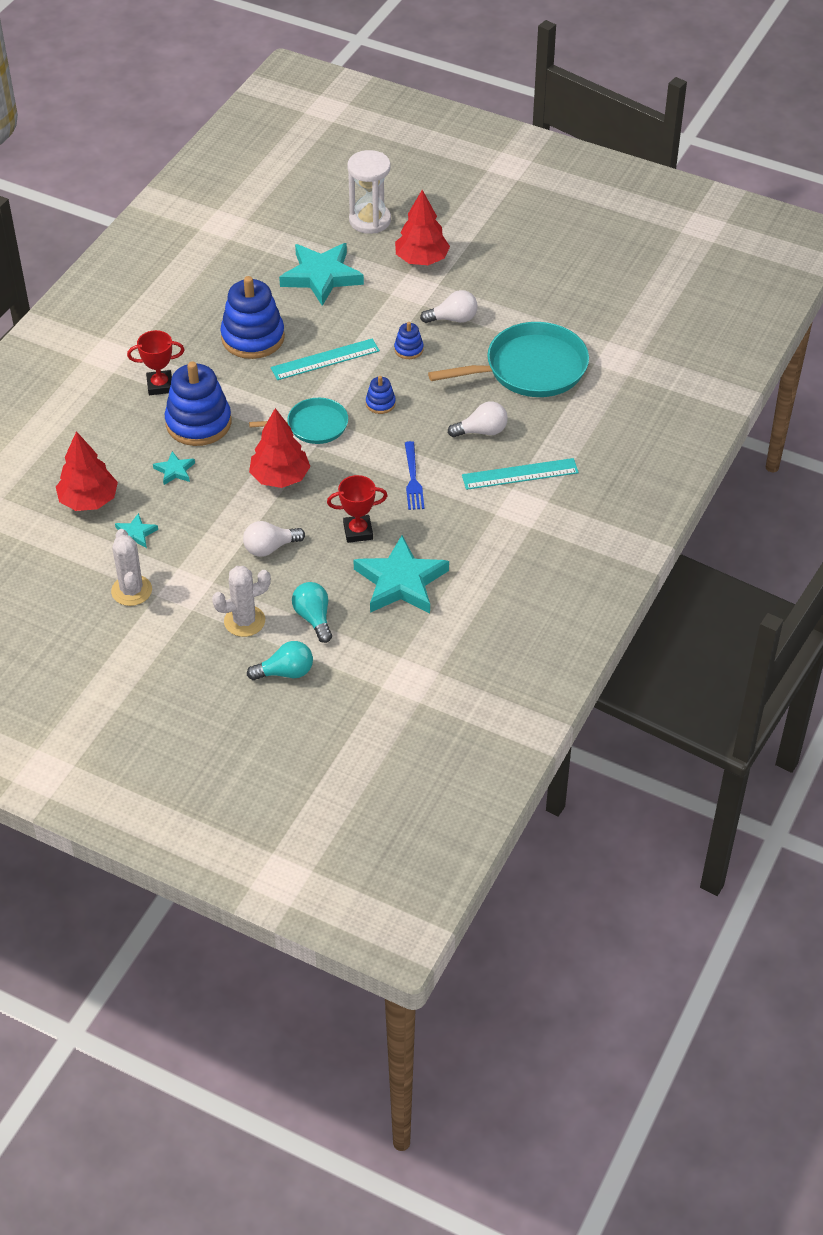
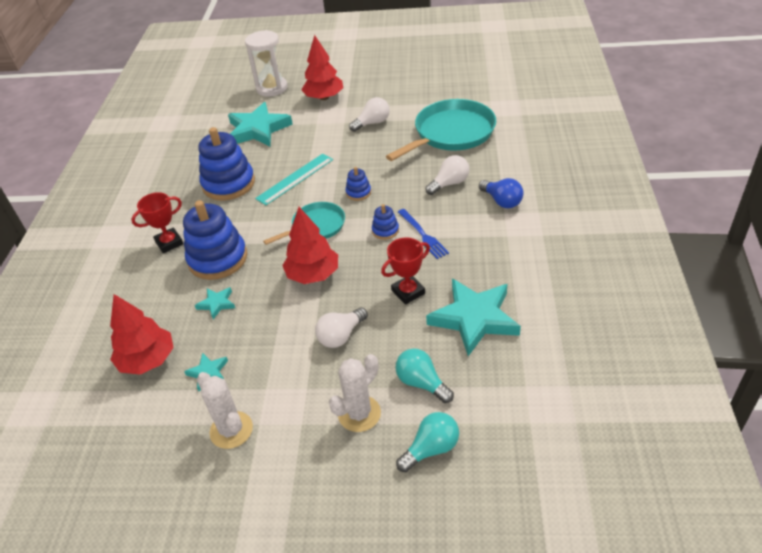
camera: 20 degrees left, 5 degrees down
blue stacking toy [394,322,424,359] -> blue stacking toy moved to [372,204,399,240]
turquoise ruler [462,458,579,490] -> blue light bulb [479,178,523,208]

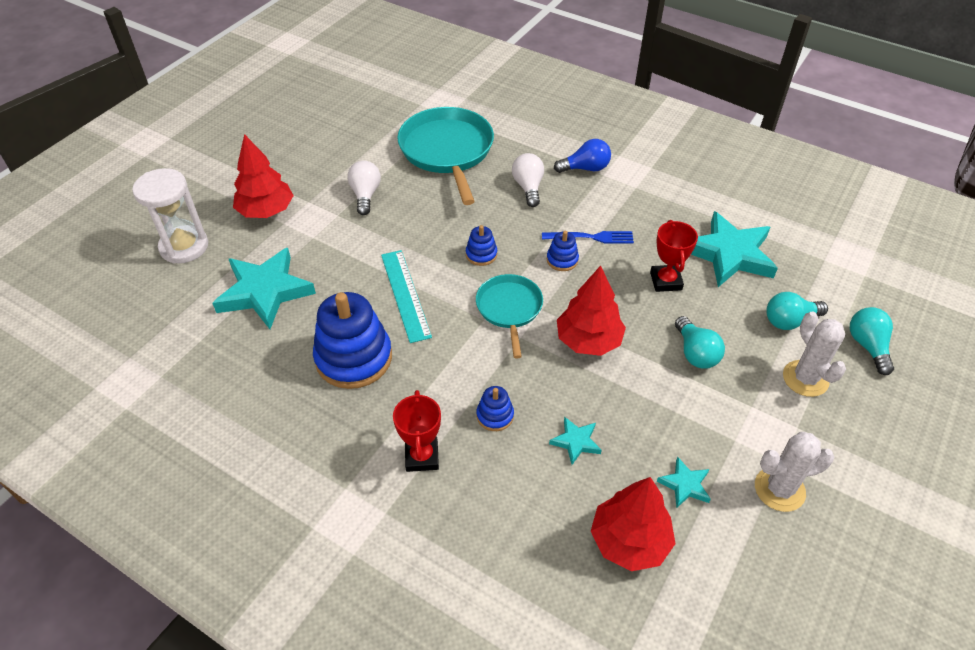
camera: 65 degrees left, 5 degrees up
blue stacking toy [183,200,247,280] -> blue stacking toy [477,386,514,431], size x0.46
white light bulb [315,307,368,348] -> turquoise light bulb [675,316,725,369]

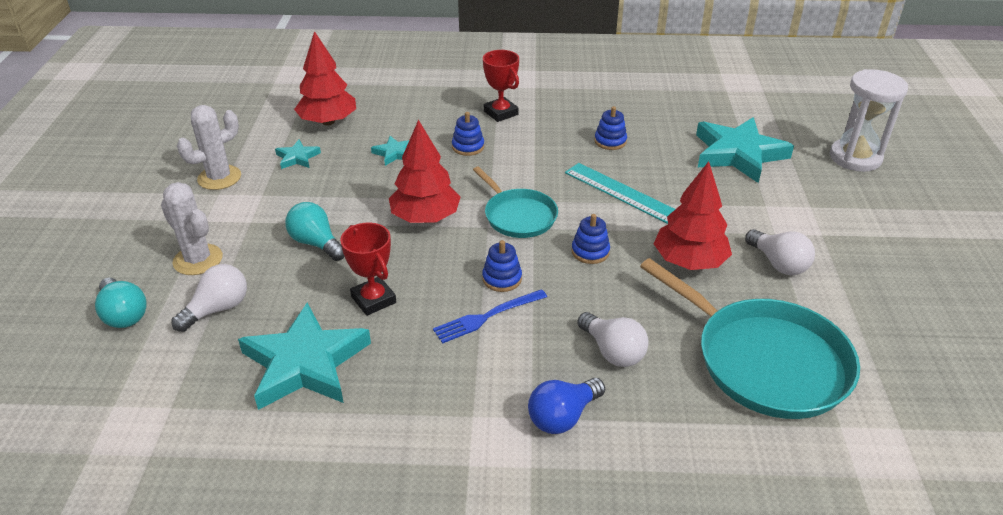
camera: 150 degrees right, 10 degrees down
red tree [233,134,294,218] -> red tree moved to [654,161,732,270]
blue stacking toy [313,292,392,389] -> blue stacking toy [594,106,627,150], size x0.46
turquoise light bulb [767,292,828,330] -> white light bulb [172,264,247,332]

